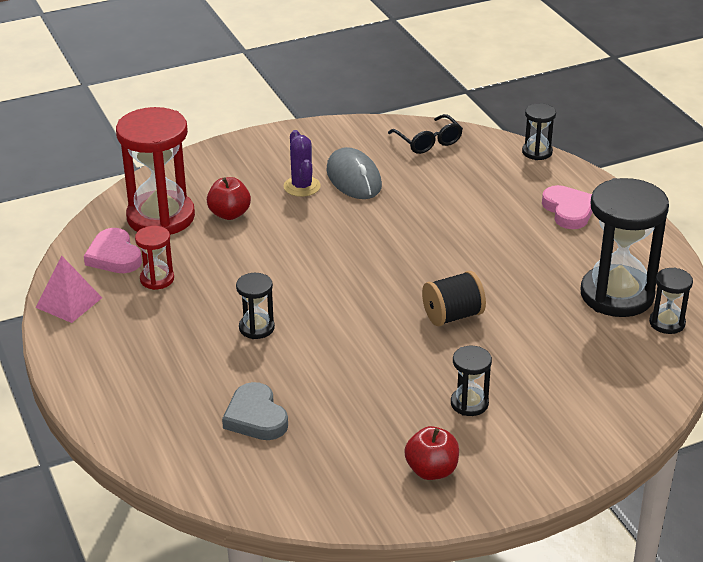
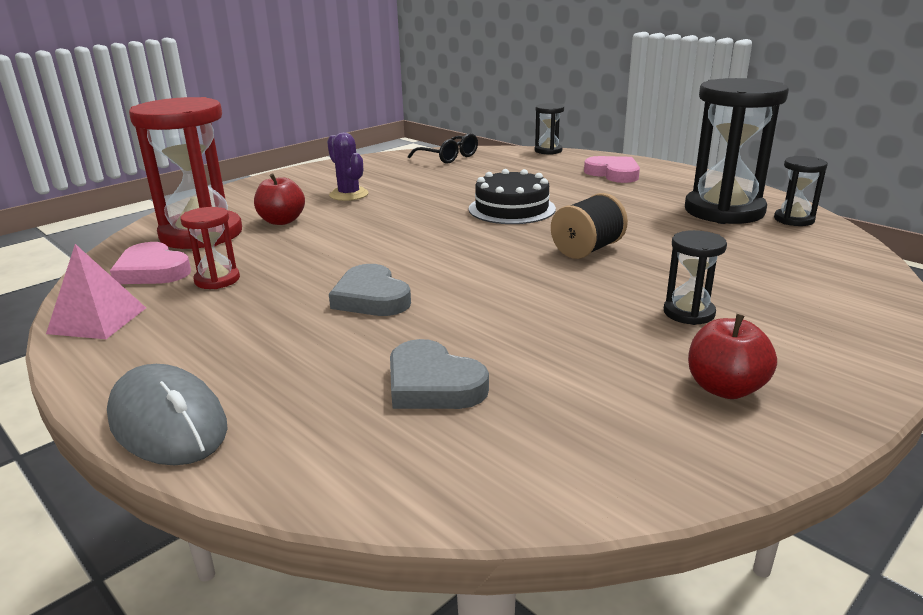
camera: 20 degrees left, 10 degrees down
black hourglass [236,273,275,339] -> grey heart [329,264,411,316]
grey mouse [326,147,382,199] -> grey mouse moved to [107,364,228,465]
none -> black cake [469,169,556,224]

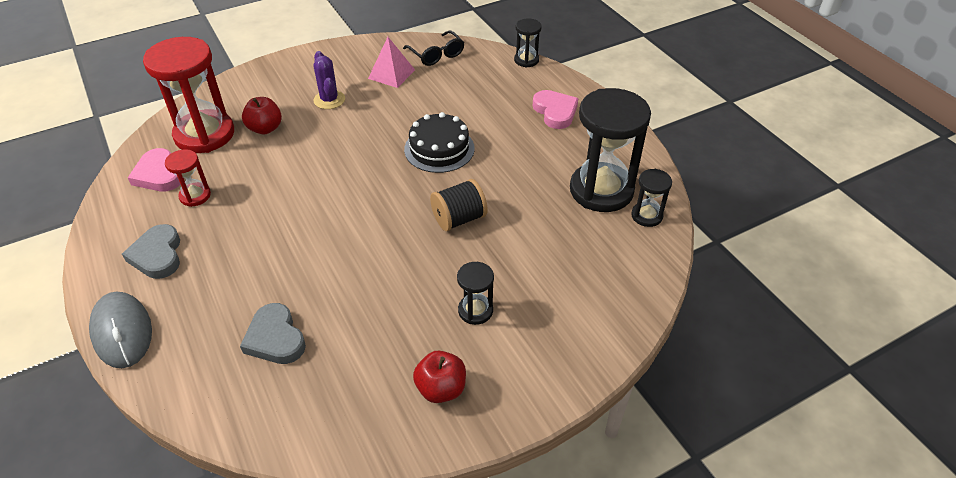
camera: 15 degrees right, 20 degrees up
pink pyramid [46,244,146,339] -> pink pyramid moved to [368,37,415,88]
grey heart [329,264,411,316] -> grey heart moved to [122,224,180,279]

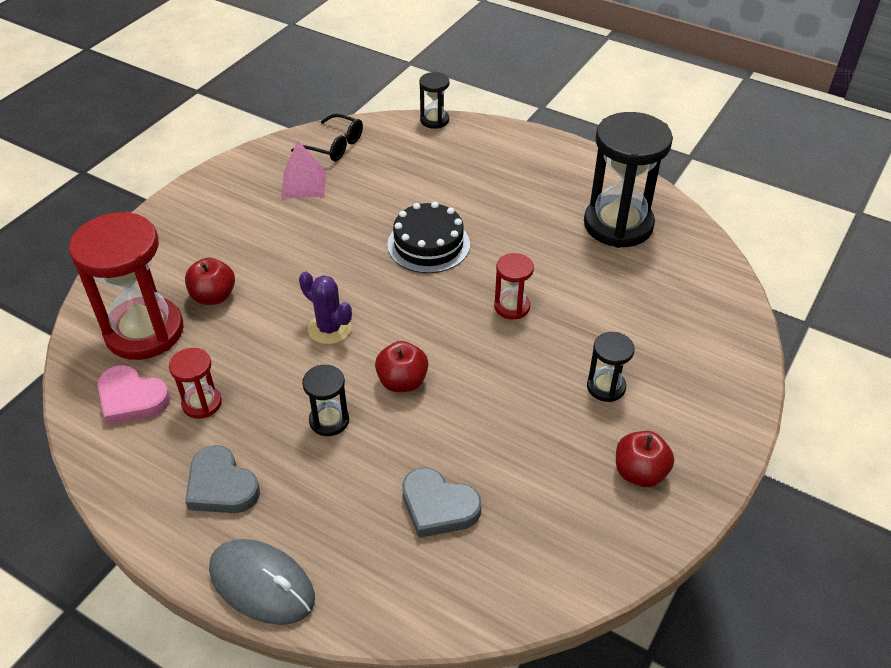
camera: 30 degrees left, 0 degrees up
purple cactus [313,51,345,109] -> purple cactus moved to [299,271,352,344]
black spool [430,179,488,231] -> red hourglass [494,253,534,319]
pink heart [533,90,578,129] -> none
black hourglass [631,169,672,227] -> black hourglass moved to [302,365,349,436]
none -> red apple [375,341,428,392]

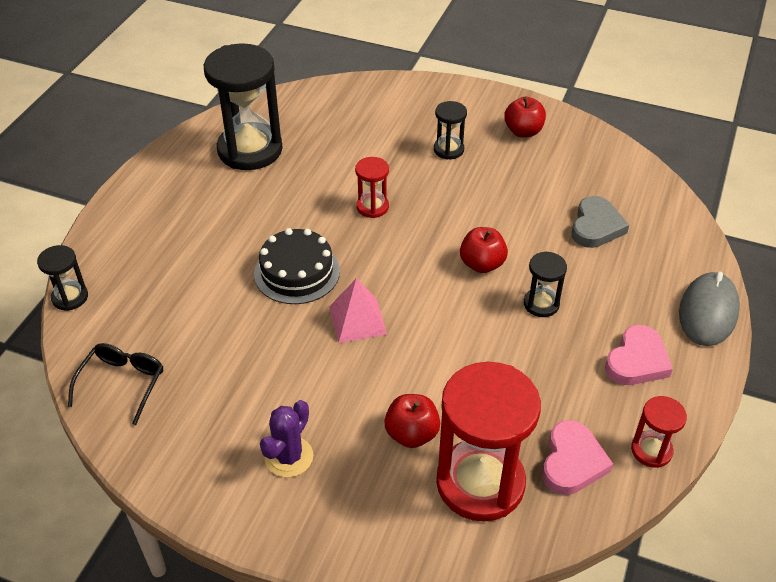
camera: 100 degrees left, 0 degrees up
red hourglass [169,348,222,419] -> red hourglass moved to [631,396,687,468]
grey heart [185,445,260,513] -> pink heart [605,325,673,385]
pink pyramid [281,141,326,198] -> pink pyramid moved to [329,278,387,343]
purple cactus [299,271,352,344] -> purple cactus moved to [260,400,313,478]

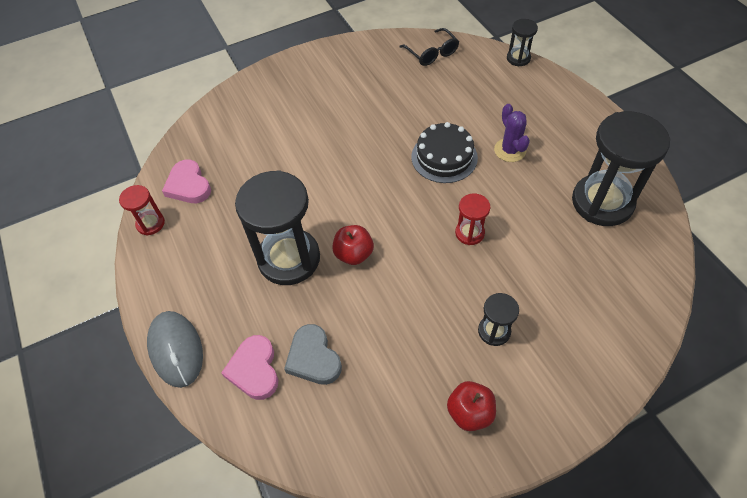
camera: 135 degrees right, 10 degrees up
purple cactus [260,400,313,478] -> purple cactus moved to [494,104,530,162]
pink pyramid [329,278,387,343] -> none
red apple [384,394,440,448] -> none
red hourglass [436,362,541,522] -> none
black hourglass [524,251,567,317] -> black hourglass [235,170,320,285], size x2.11
pink heart [605,325,673,385] -> pink heart moved to [221,335,278,400]

